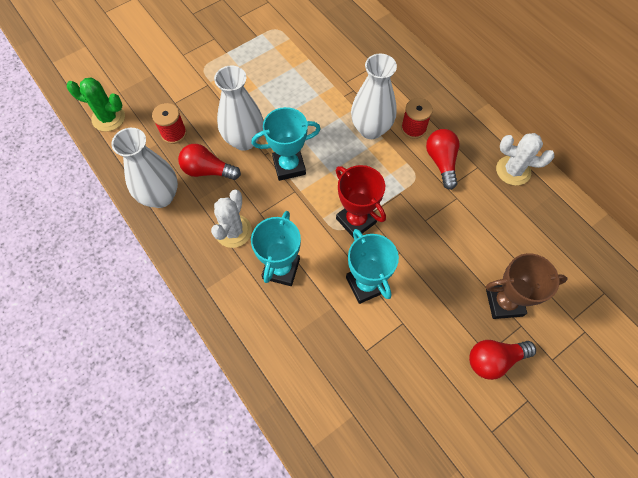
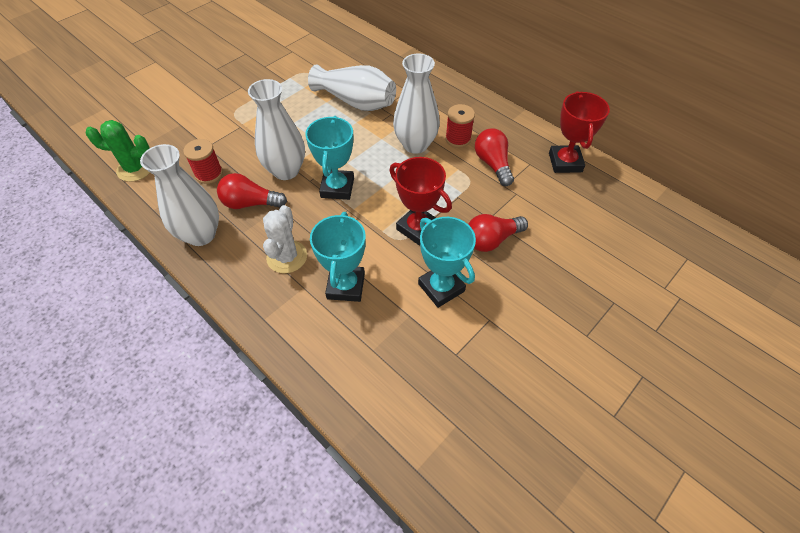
camera: 10 degrees left, 10 degrees down
turquoise trophy [251,107,321,181] -> turquoise trophy turned 60 degrees counterclockwise [305,116,354,200]
red light bulb [469,340,536,380] -> red light bulb moved to [468,214,528,252]
brown trophy [486,253,568,319] -> none
white cactus [496,133,554,186] -> red trophy [549,91,610,173]
none -> white vase [308,64,396,111]

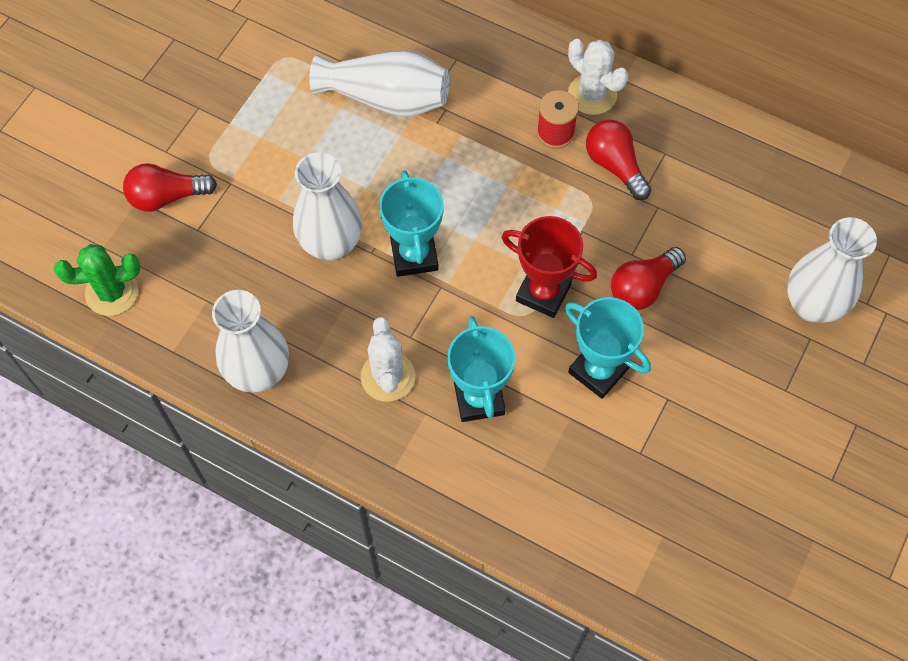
camera: 15 degrees left, 10 degrees up
red spool [183,139,223,184] -> none
red light bulb [217,173,287,209] -> red light bulb moved to [123,163,217,211]
white vase [393,53,440,154] -> white vase moved to [787,217,877,323]
red trophy [549,91,610,173] -> none
none -> white cactus [568,39,628,115]

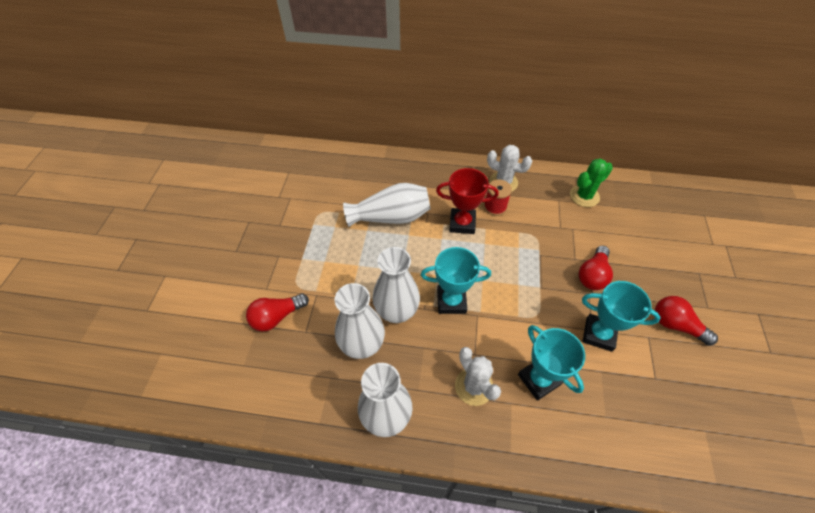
camera: 20 degrees left, 10 degrees down
green cactus [54,244,141,316] -> green cactus moved to [570,159,613,207]
turquoise trophy [379,170,444,277] -> turquoise trophy turned 60 degrees counterclockwise [421,247,491,314]
red trophy [501,216,597,318] -> red trophy moved to [436,168,499,234]
red light bulb [586,120,652,200] -> red light bulb moved to [655,296,718,346]
white vase [787,217,877,323] -> white vase moved to [334,283,385,359]

